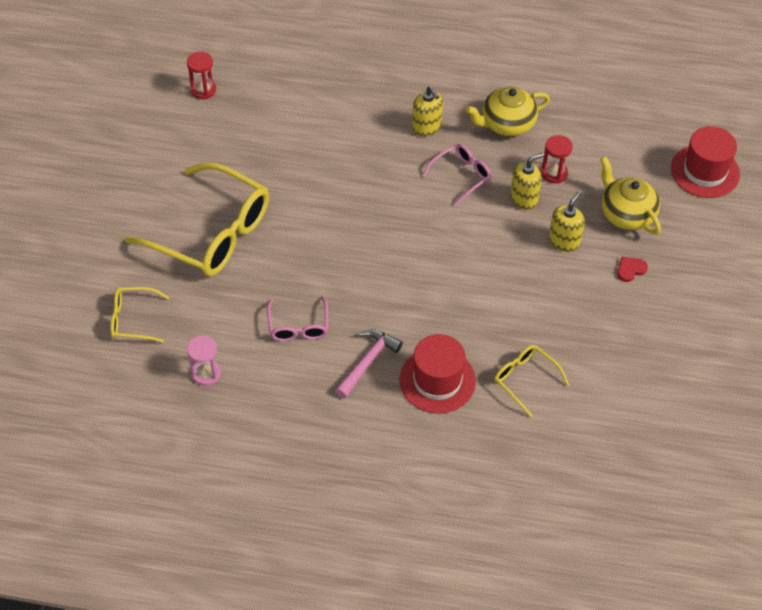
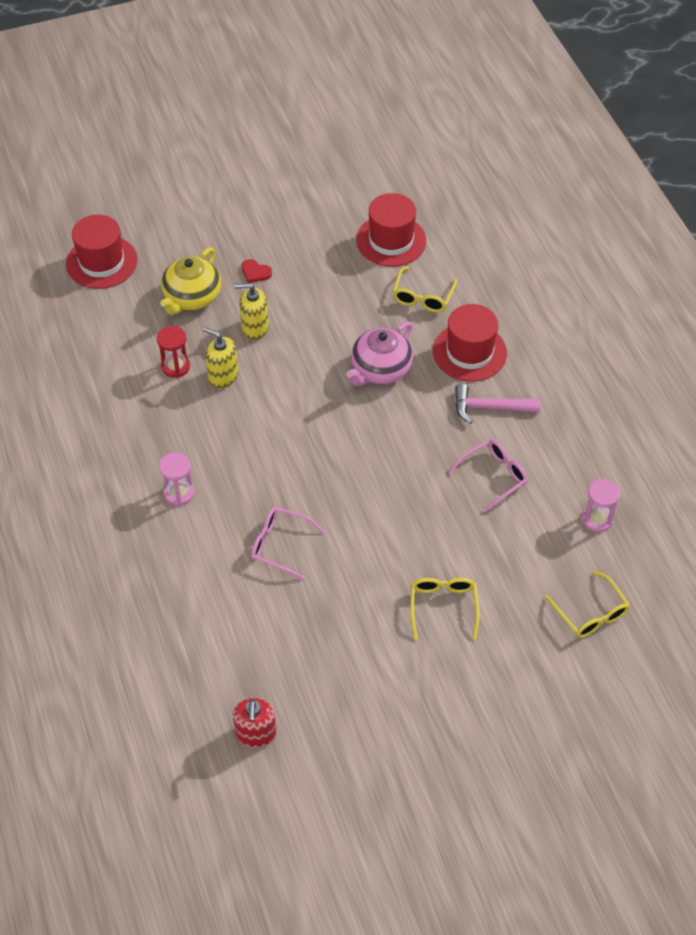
camera: 120 degrees left, 0 degrees up
yellow glasses [125,162,269,277] -> yellow glasses [410,578,480,639], size x0.48
red hourglass [187,52,216,99] -> red soap dispenser [233,698,277,748]
yellow soap dispenser [412,86,443,137] -> pink hourglass [159,452,194,506]
pink glasses [422,144,491,206] -> pink glasses moved to [251,507,325,579]
yellow teapot [466,87,550,136] -> none
none -> pink teapot [347,322,413,386]
none -> red hat [356,193,426,267]

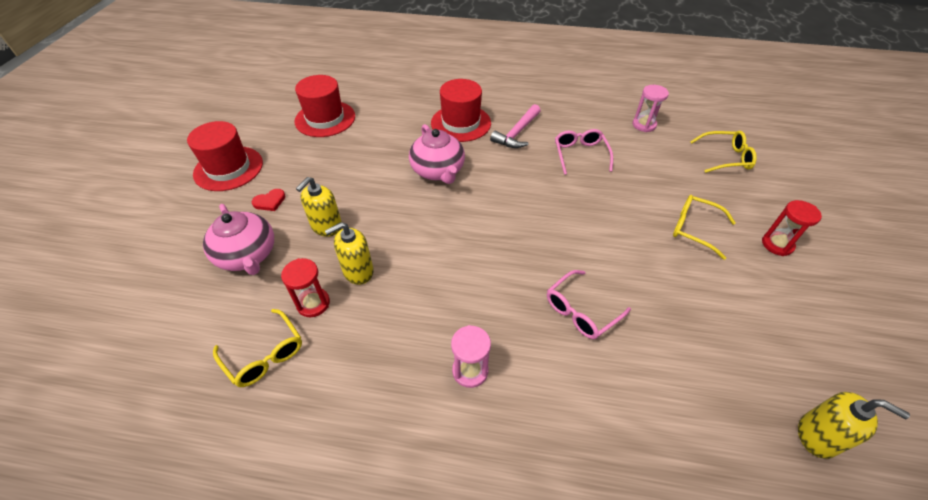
camera: 60 degrees left, 5 degrees down
red hat [66,215,138,289] -> red hat moved to [187,121,263,191]
yellow teapot [160,247,221,315] -> pink teapot [203,204,274,275]
red soap dispenser [233,698,277,748] -> yellow soap dispenser [798,392,910,459]
yellow glasses [393,266,457,312] -> yellow glasses moved to [213,309,302,387]
none -> red hourglass [762,200,822,256]

